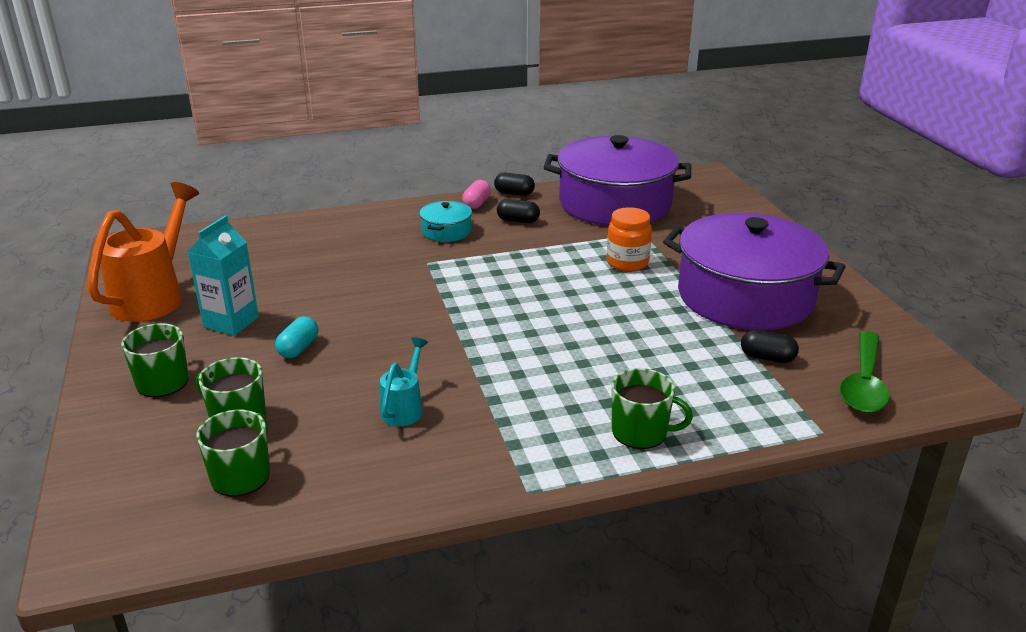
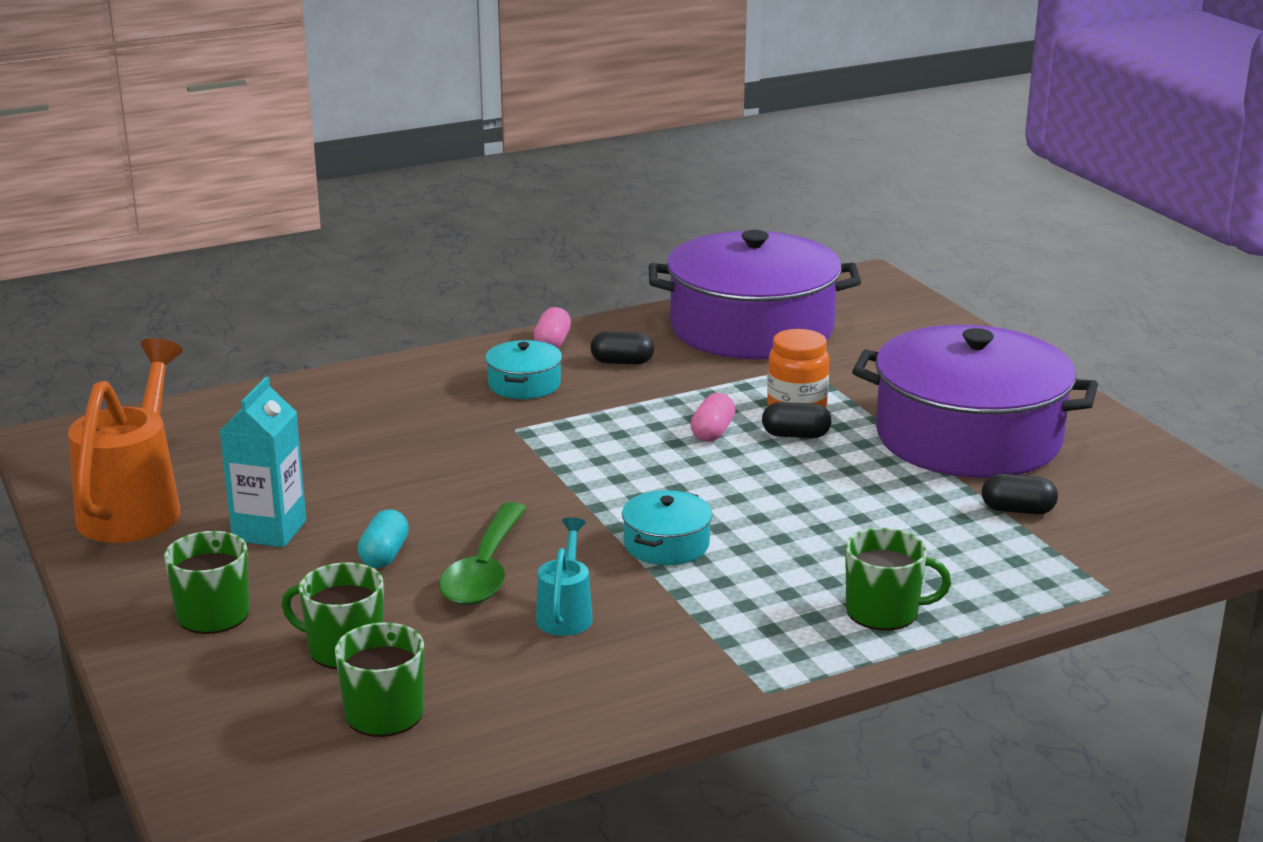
camera: 10 degrees left, 5 degrees down
black capsule [494,173,535,196] -> black capsule moved to [762,402,832,438]
green spoon [840,331,890,413] -> green spoon moved to [439,502,527,605]
none -> turquoise pot [622,490,712,565]
none -> pink capsule [690,393,735,442]

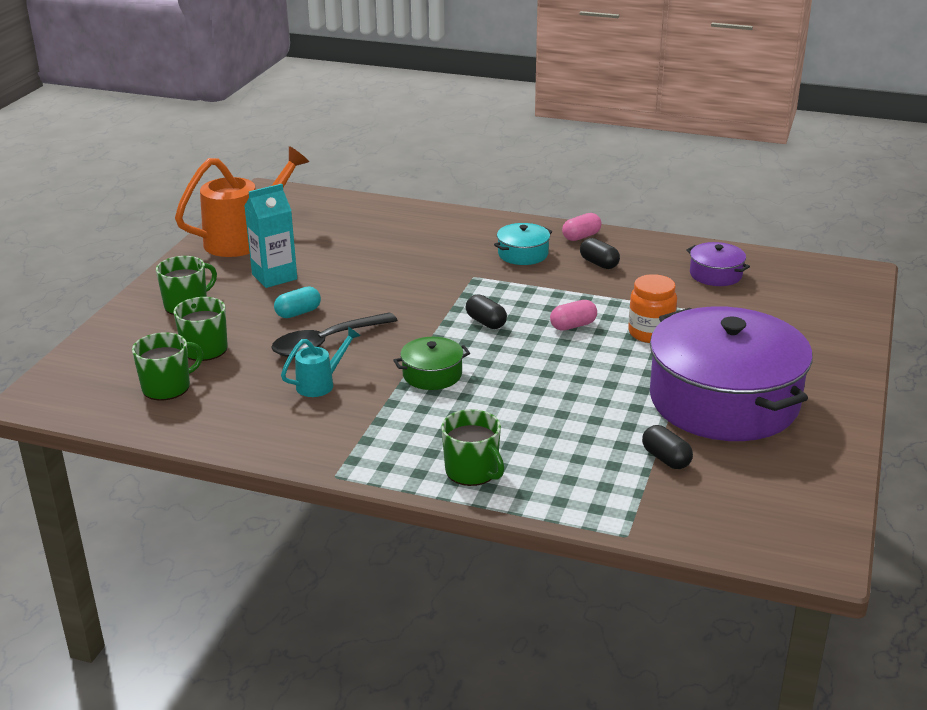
camera: 45 degrees right, 5 degrees up
green spoon [439,502,527,605] -> black spoon [271,312,398,357]
turquoise pot [622,490,712,565] -> green pot [393,337,470,390]
purple pot [648,230,861,360] -> purple pot [686,242,750,286], size x0.42
black capsule [762,402,832,438] -> black capsule moved to [466,294,507,329]

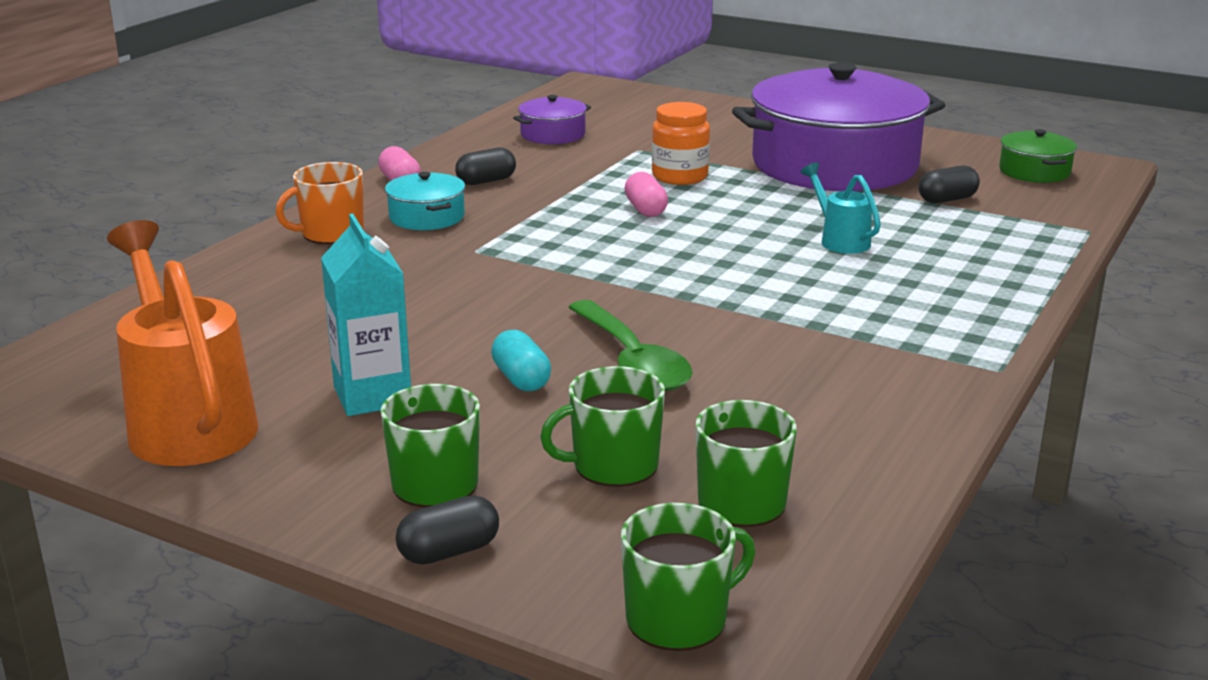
camera: 80 degrees left, 5 degrees down
black spoon [271,312,398,357] -> green spoon [568,300,693,391]
turquoise watering can [281,327,361,397] -> turquoise watering can moved to [800,162,881,254]
green pot [393,337,470,390] -> green pot moved to [999,129,1077,183]
green mug [441,409,504,486] -> green mug moved to [621,503,755,651]
black capsule [466,294,507,329] -> black capsule moved to [396,495,499,565]
none -> orange mug [275,162,364,244]

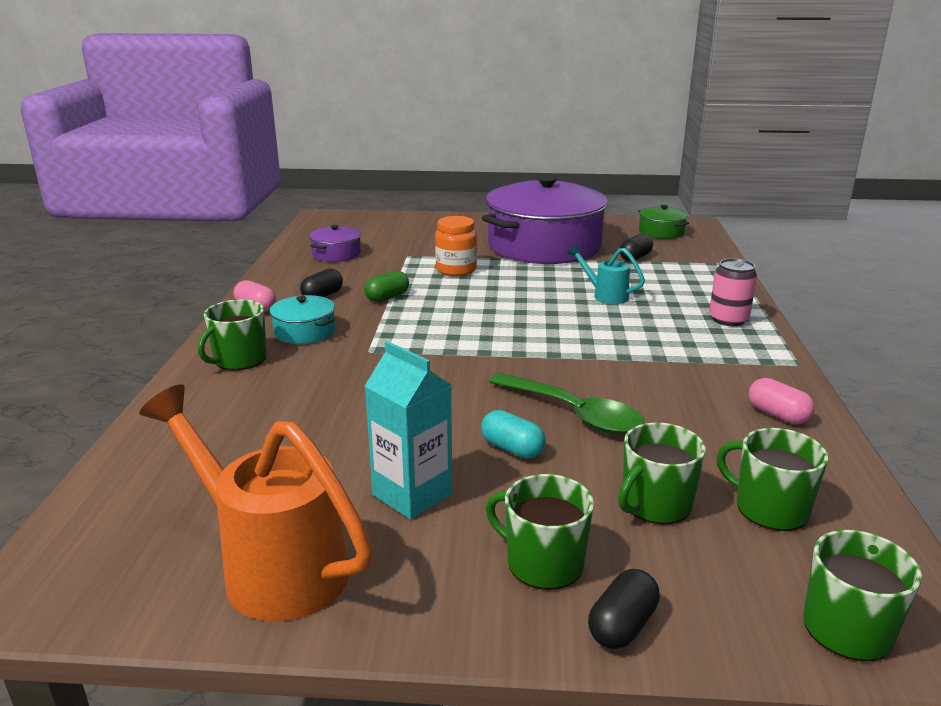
camera: 25 degrees left, 0 degrees up
orange mug [275,162,364,244] -> green mug [198,299,267,371]
pink capsule [624,172,668,217] -> pink capsule moved to [748,378,815,424]
none -> green capsule [364,271,409,302]
none -> pink can [709,258,757,326]

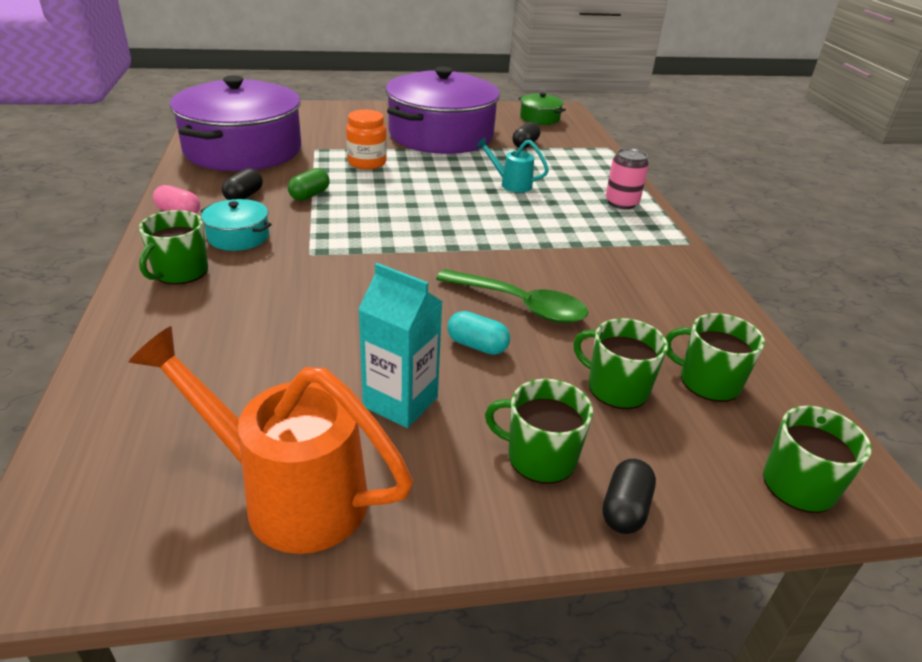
camera: 15 degrees left, 10 degrees up
purple pot [309,225,361,262] -> purple pot [170,75,301,171], size x2.40
green mug [618,423,706,525] -> green mug turned 90 degrees clockwise [573,318,668,409]
pink capsule [748,378,815,424] -> none

